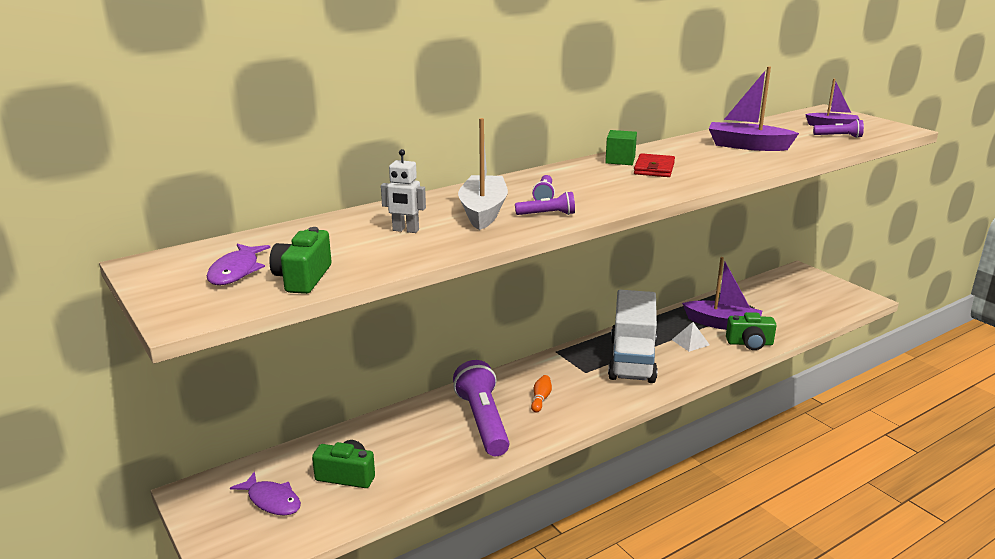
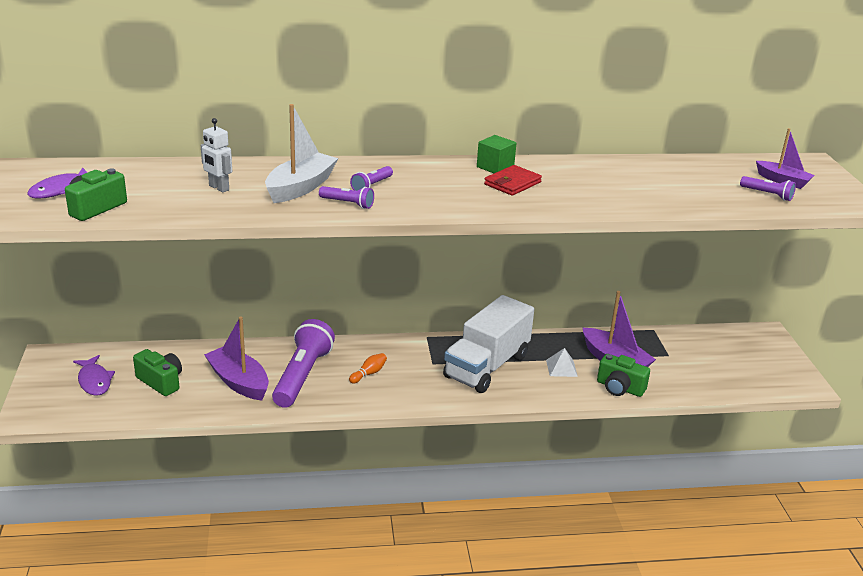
camera: 25 degrees right, 5 degrees up
purple boat [709,66,799,151] -> purple boat moved to [204,317,269,400]

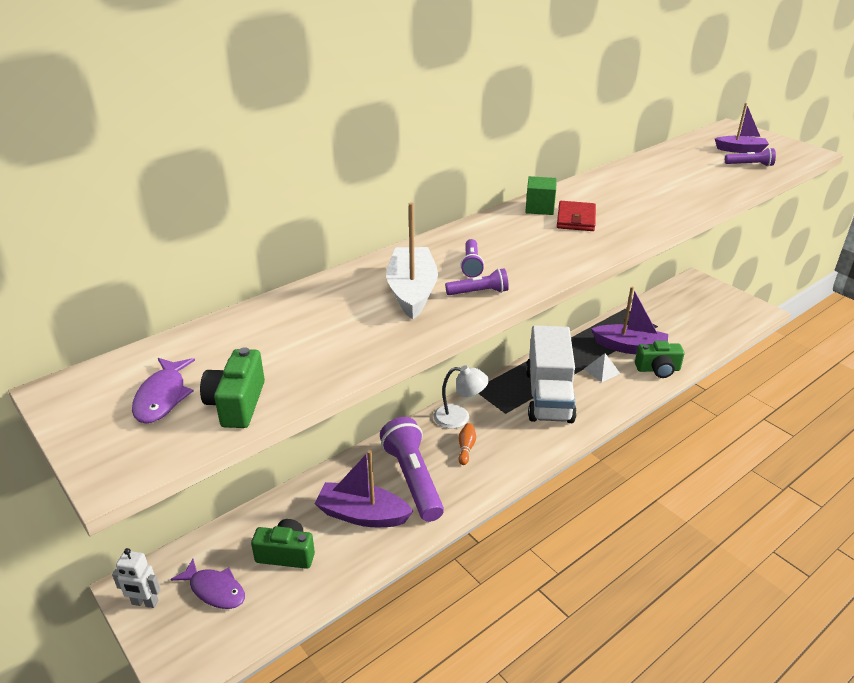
camera: 30 degrees left, 5 degrees up
white robot [201,118,232,193] -> white robot moved to [112,548,160,608]
none -> white lamp [434,365,489,429]

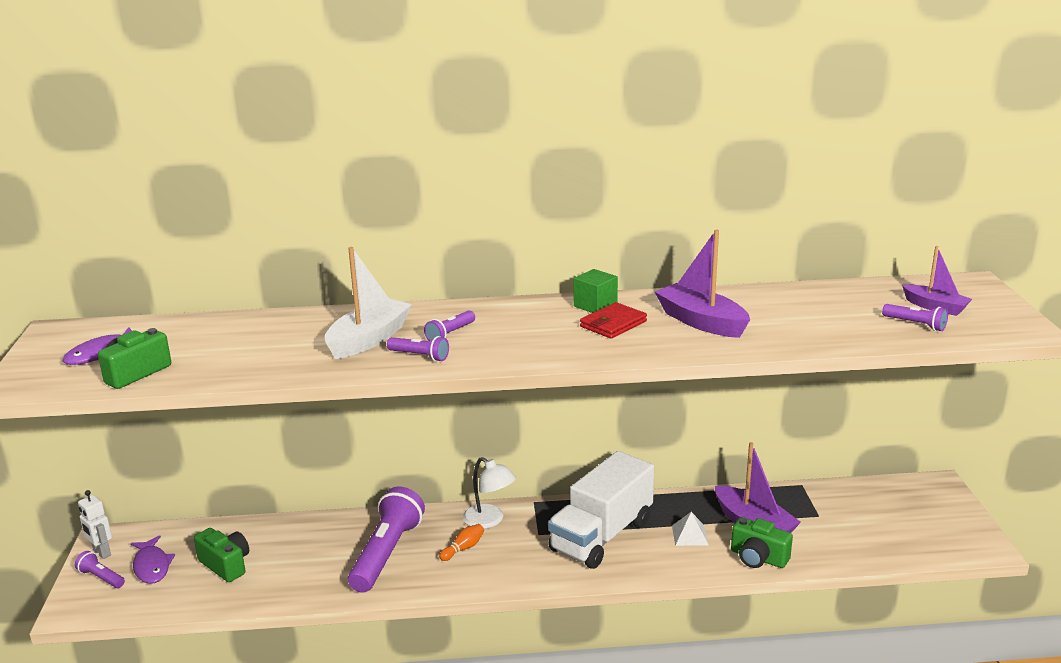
camera: 35 degrees right, 10 degrees down
purple boat [315,450,414,527] -> purple boat moved to [655,230,750,338]
none -> purple flashlight [75,551,125,588]

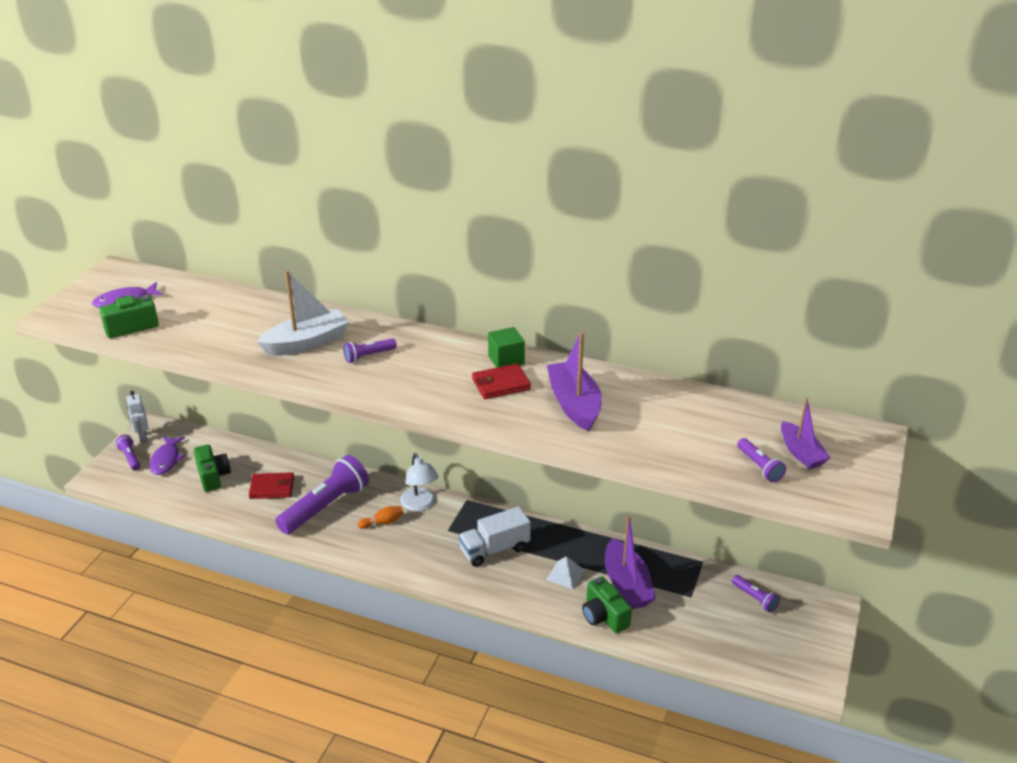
camera: 25 degrees right, 10 degrees up
purple flashlight [387,336,449,362] -> purple flashlight moved to [732,575,780,613]
white truck [548,451,654,569] -> white truck [458,506,531,567], size x0.64
none -> red wallet [249,472,294,499]

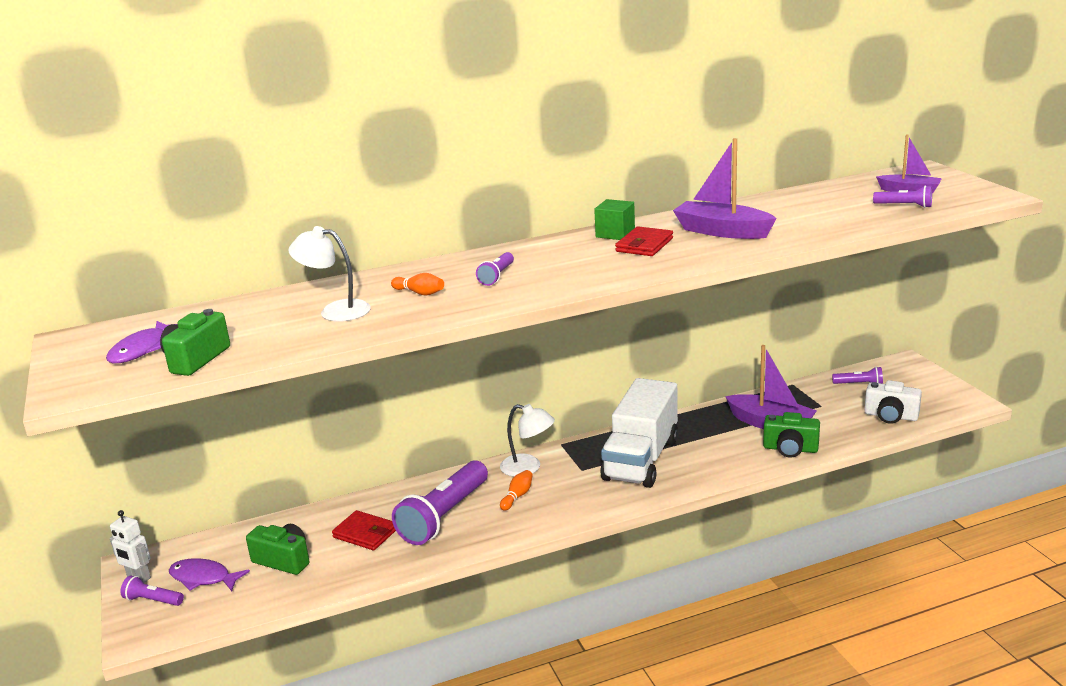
camera: 40 degrees left, 10 degrees down
purple fish [150,436,185,475] -> purple fish turned 150 degrees clockwise [169,558,250,591]
red wallet [249,472,294,499] -> red wallet turned 75 degrees clockwise [332,510,396,550]
white boat [257,270,350,356] -> orange bowling pin [391,273,444,295]
purple flashlight [275,455,369,534] -> purple flashlight turned 150 degrees counterclockwise [392,460,488,545]
white truck [458,506,531,567] -> white truck [601,378,678,488], size x1.56
white pyramid [546,556,585,589] -> none
none -> white lamp [288,226,371,322]
none -> white camera [864,380,922,424]

